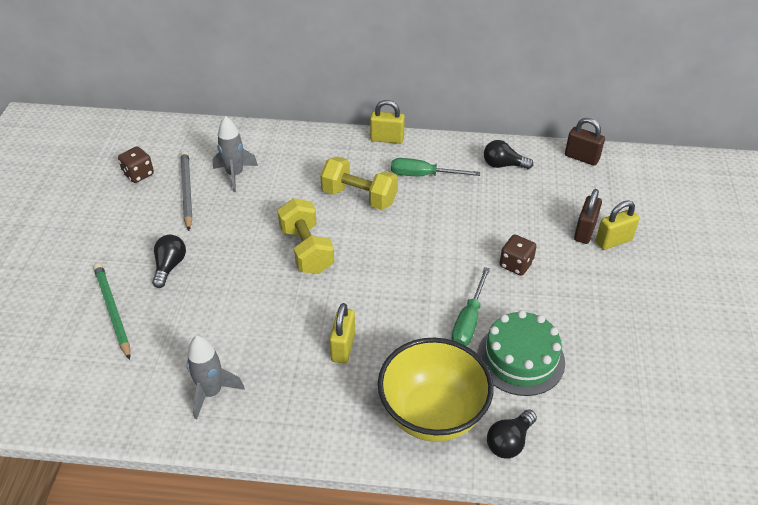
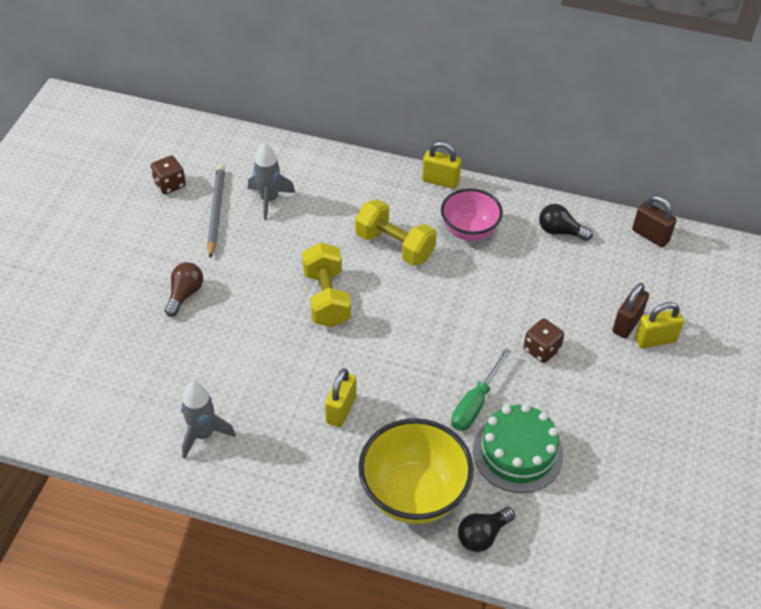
camera: 10 degrees right, 5 degrees up
green pencil [93,263,130,360] -> none
black light bulb [152,235,186,288] -> brown light bulb [165,262,203,317]
green screwdriver [391,158,480,176] -> pink bowl [441,188,503,241]

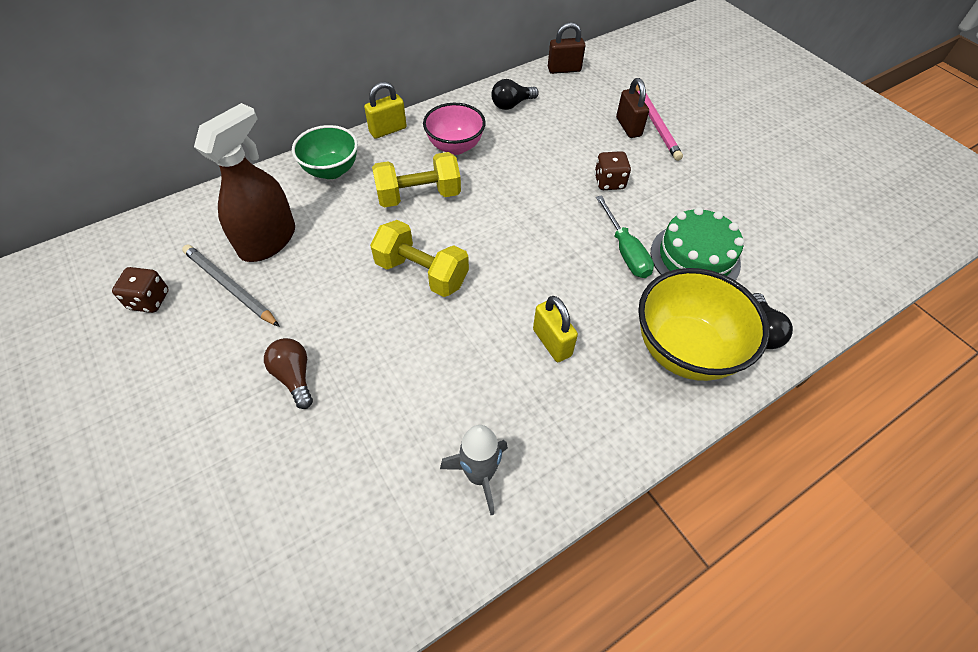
camera: 50 degrees left, 5 degrees up
grey rocket [248,143,295,220] -> brown spray bottle [194,103,295,262]
yellow padlock [635,302,684,348] -> pink pencil [636,85,683,161]
none -> green bowl [292,125,358,179]

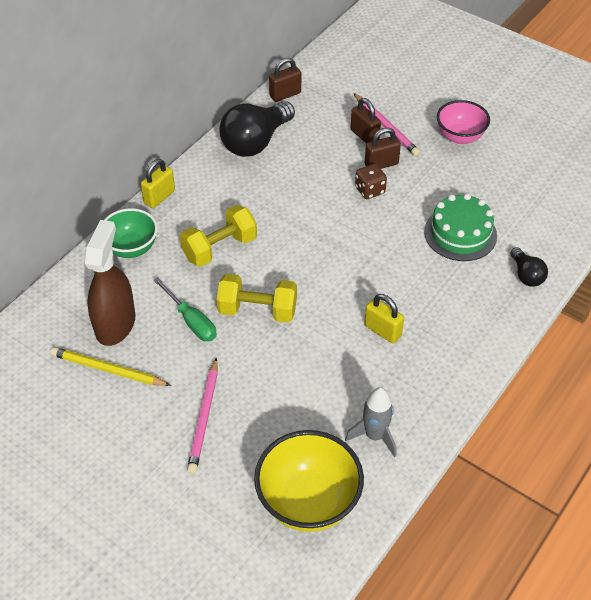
camera: 20 degrees left, 5 degrees down
brown dice [112,267,169,313] -> none
grey pencil [182,244,280,327] -> yellow pencil [50,347,171,386]
brown light bulb [264,338,313,409] -> pink pencil [187,358,218,474]
pink bowl [423,103,486,155] -> pink bowl moved to [437,100,490,144]
black light bulb [491,79,539,110] -> black light bulb [219,101,295,157], size x1.95
green screwdriver [596,195,654,278] -> green screwdriver moved to [153,277,217,341]
yellow bowl [638,268,769,381] -> yellow bowl moved to [254,430,364,532]
none -> brown padlock [365,128,401,169]

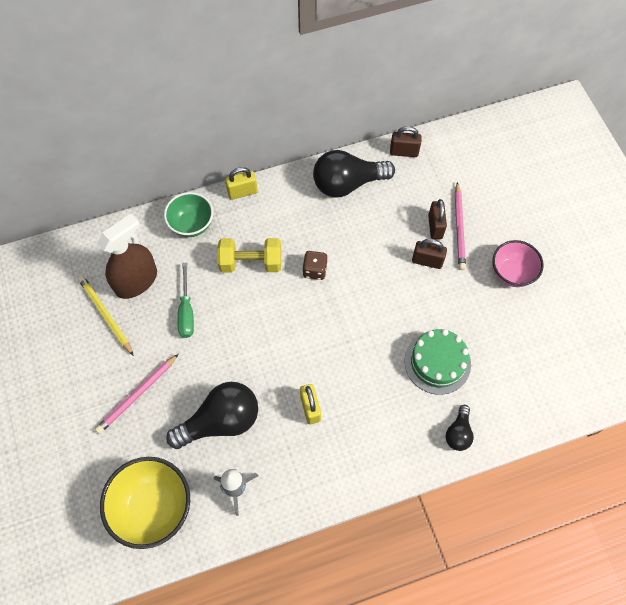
camera: 35 degrees right, 15 degrees up
yellow dumbbell [217,274,297,323] -> none
brown dice [355,164,387,199] -> brown dice moved to [302,251,328,280]
none -> black light bulb [166,382,258,449]

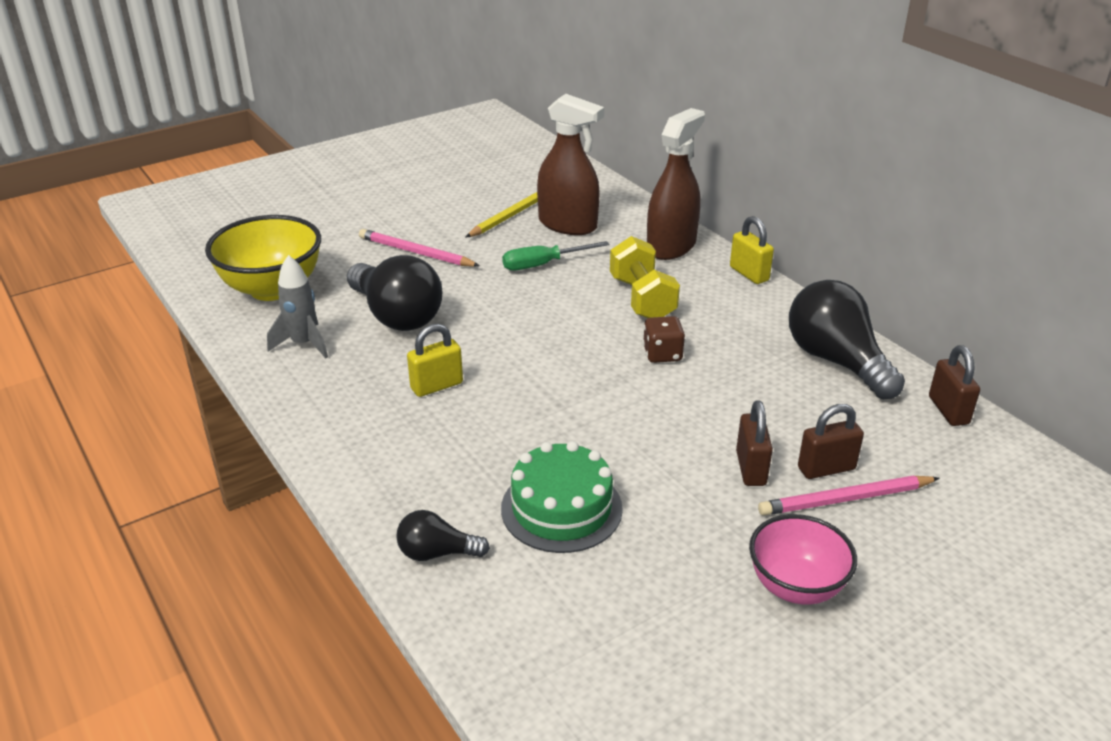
camera: 75 degrees right, 30 degrees down
green bowl [164,192,213,237] -> brown spray bottle [647,108,705,260]

